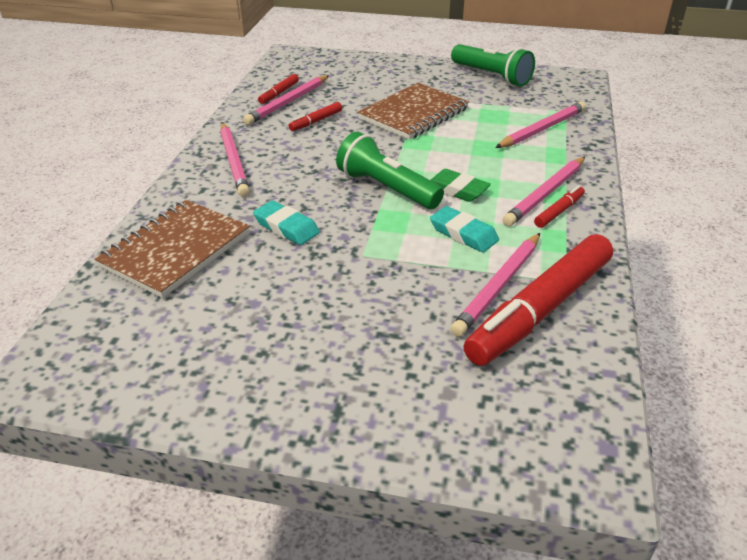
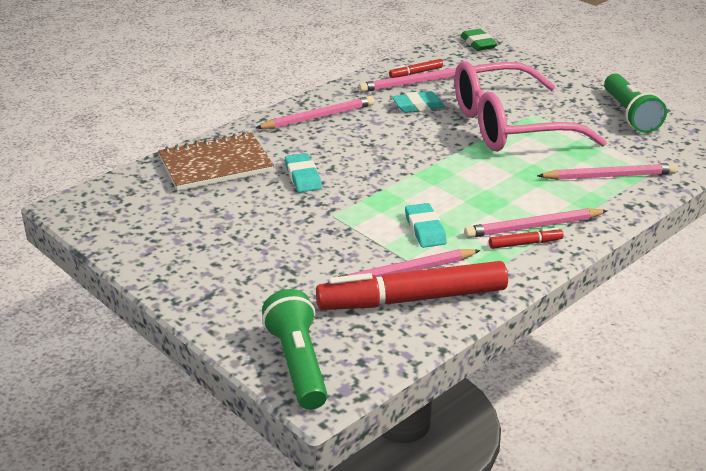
camera: 35 degrees right, 5 degrees down
pink pencil [220,123,250,197] -> pink pencil turned 135 degrees counterclockwise [256,96,375,129]
red marker [289,102,342,131] -> turquoise eraser [392,91,445,113]
green flashlight [336,132,444,209] -> green flashlight moved to [262,289,327,410]
brown notebook [357,83,469,140] -> pink glasses [455,61,607,152]
green eraser [431,169,491,202] -> green eraser moved to [461,29,497,51]

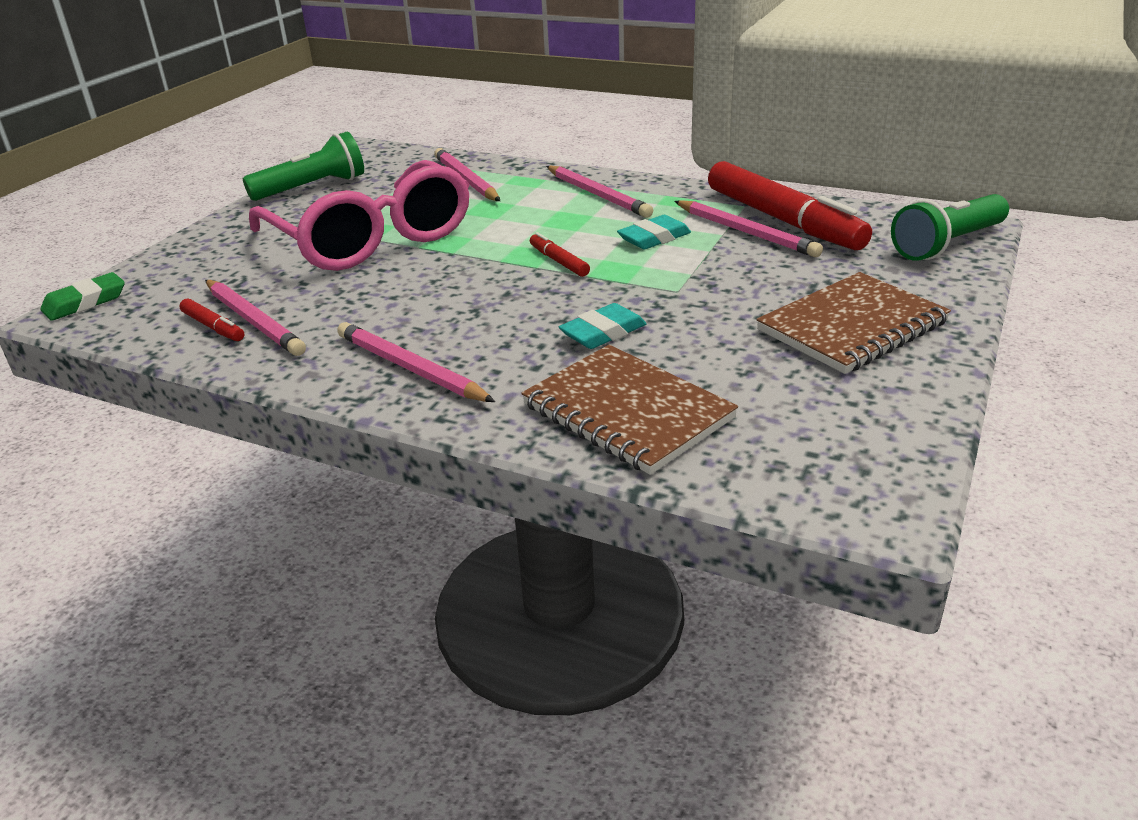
camera: 110 degrees left, 0 degrees up
turquoise eraser [392,91,445,113] -> none
red marker [489,227,563,249] -> red marker moved to [530,232,590,277]
none -> brown notebook [756,272,951,374]

